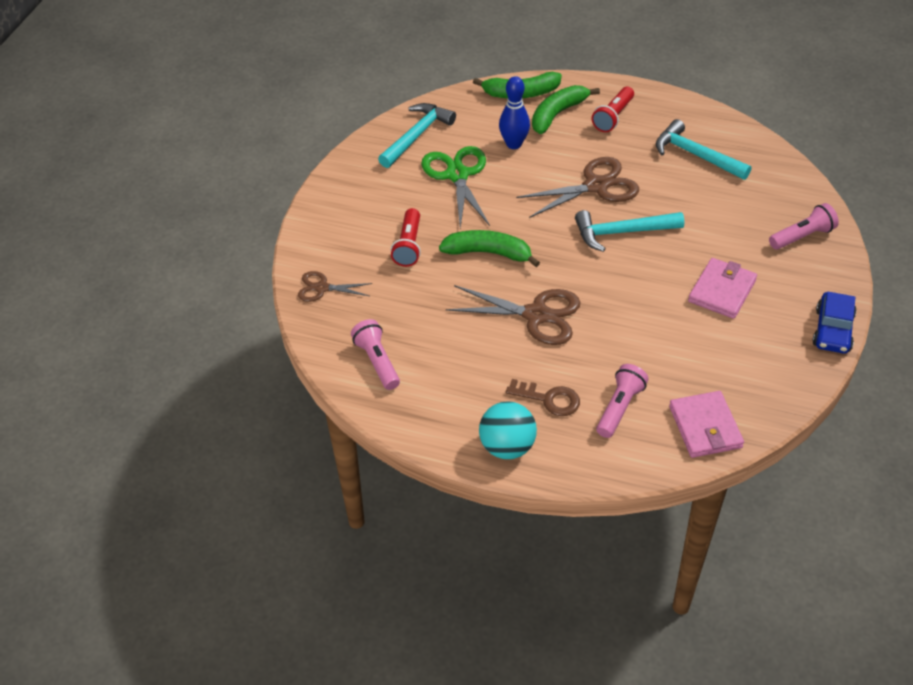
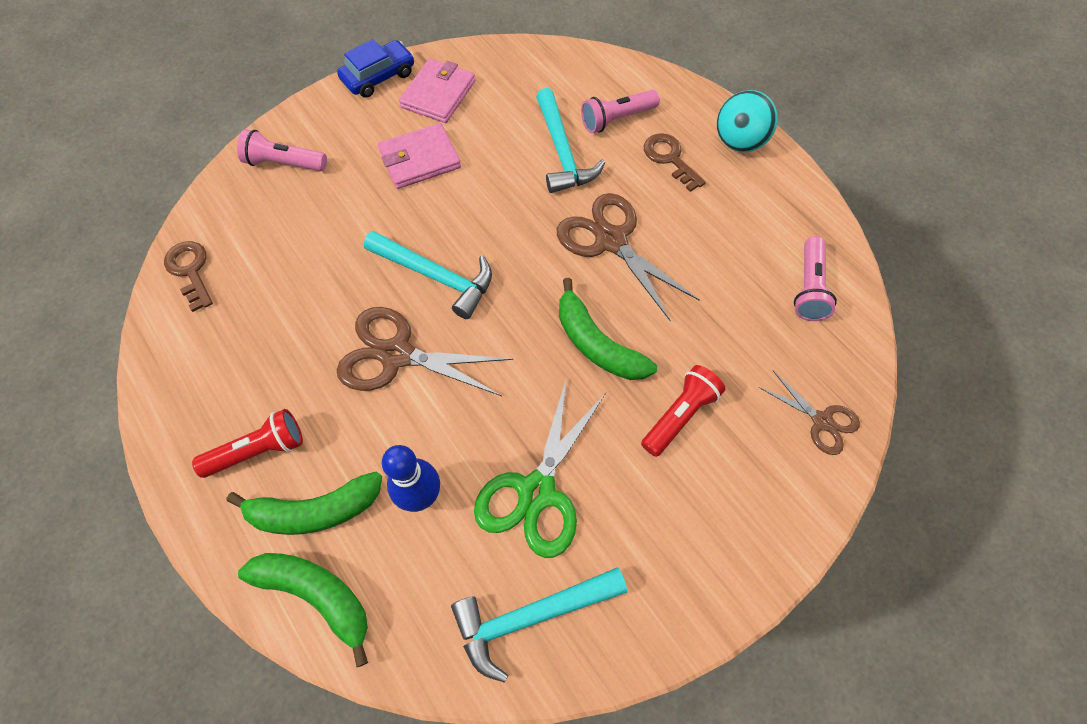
camera: 145 degrees left, 15 degrees up
turquoise hammer [656,119,752,180] -> turquoise hammer moved to [536,88,605,193]
pink wallet [669,391,744,458] -> pink wallet moved to [399,58,475,123]
none -> brown key [164,241,213,312]

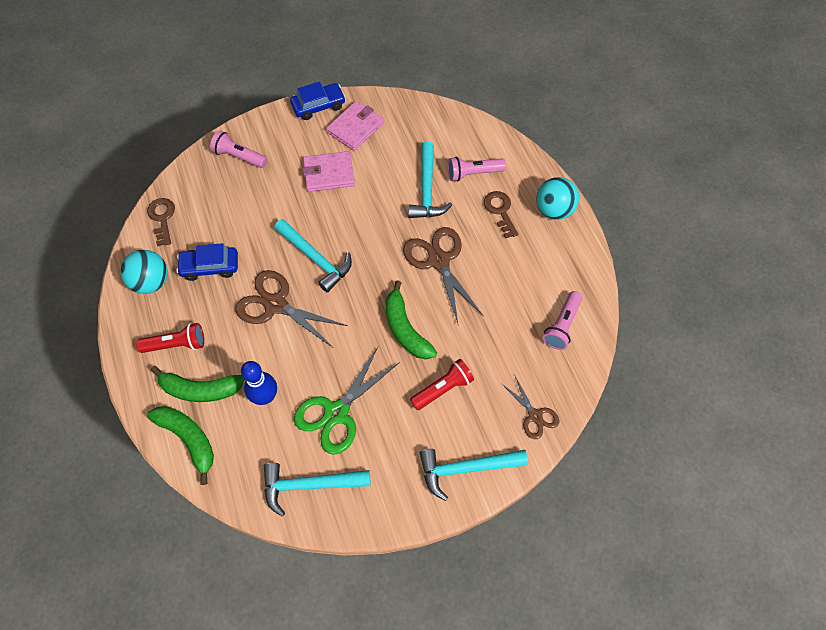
camera: 15 degrees right, 0 degrees up
none -> turquoise ball [120,250,168,294]
none -> blue car [176,243,238,281]
none -> turquoise hammer [420,449,528,501]

